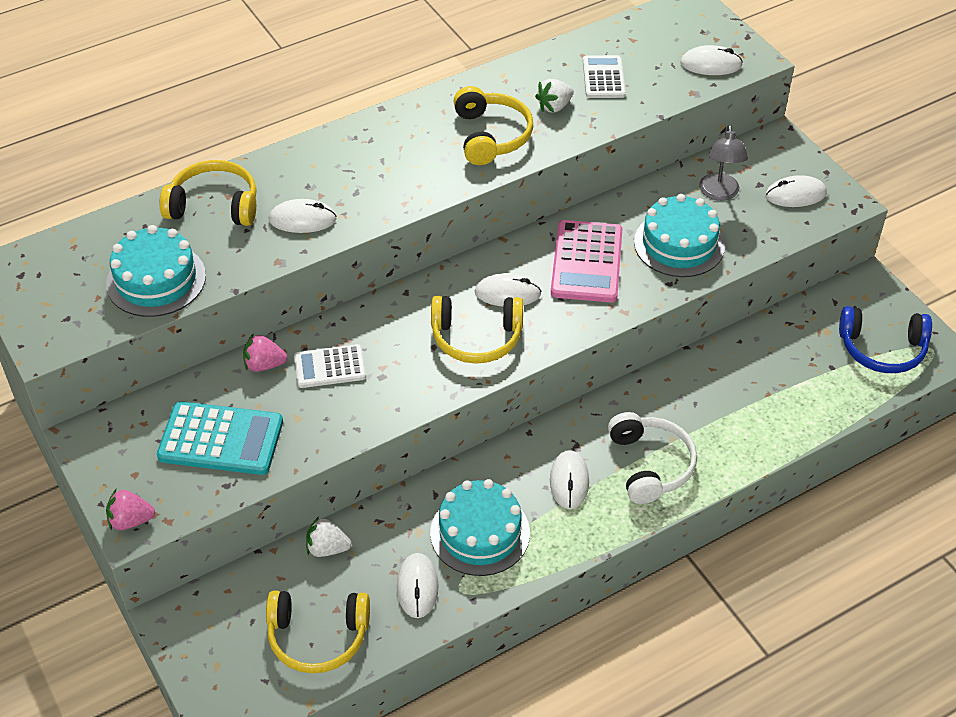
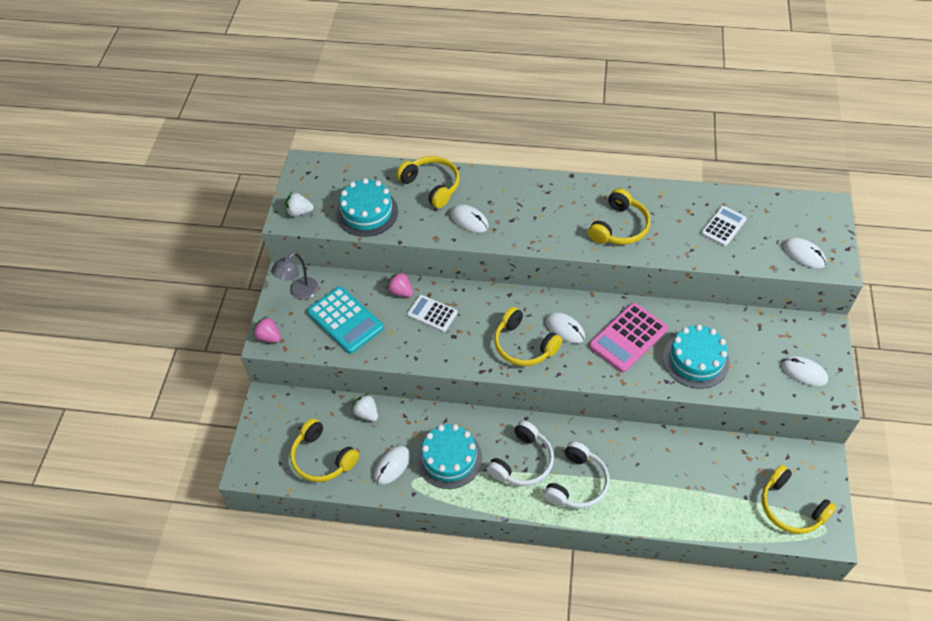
camera: 40 degrees right, 5 degrees up
white strawberry [535,79,574,113] -> white strawberry moved to [285,192,314,216]
white mouse [550,450,589,509] -> white headphones [487,420,554,486]
grey lamp [699,125,748,201] -> grey lamp moved to [271,253,318,300]
blue headphones [839,306,932,373] -> yellow headphones [761,465,837,534]

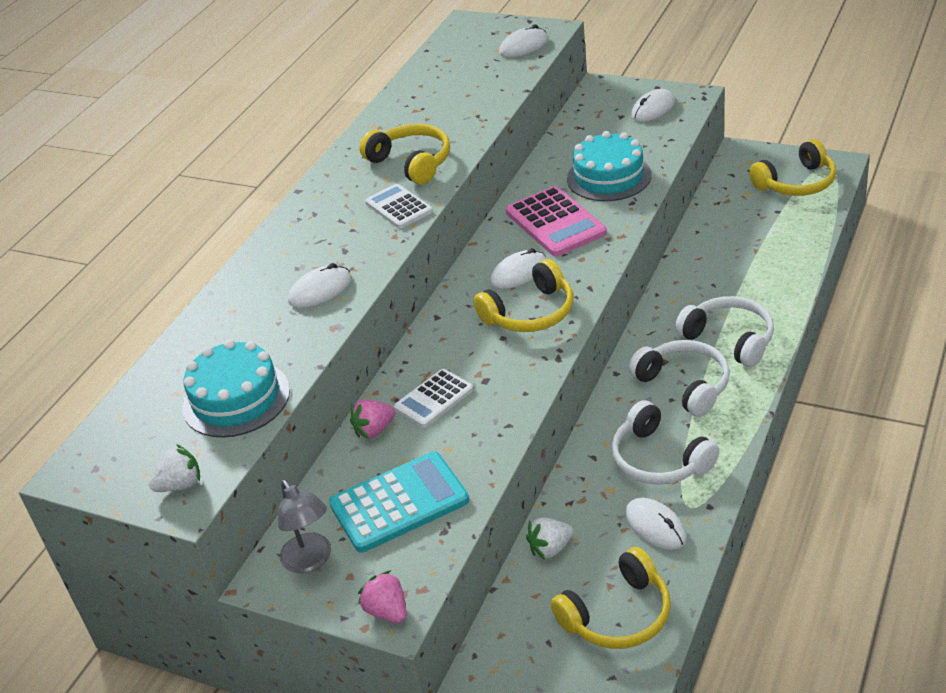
camera: 70 degrees left, 15 degrees down
pink strawberry [253,316,281,342] -> pink strawberry turned 90 degrees clockwise [358,570,407,623]
white strawberry [285,192,314,216] -> white strawberry turned 135 degrees counterclockwise [148,444,200,492]
yellow headphones [396,156,460,208] -> none
turquoise cake [417,424,482,489] -> white headphones [612,400,719,485]
white calculator [701,206,747,246] -> white calculator moved to [365,184,433,228]

